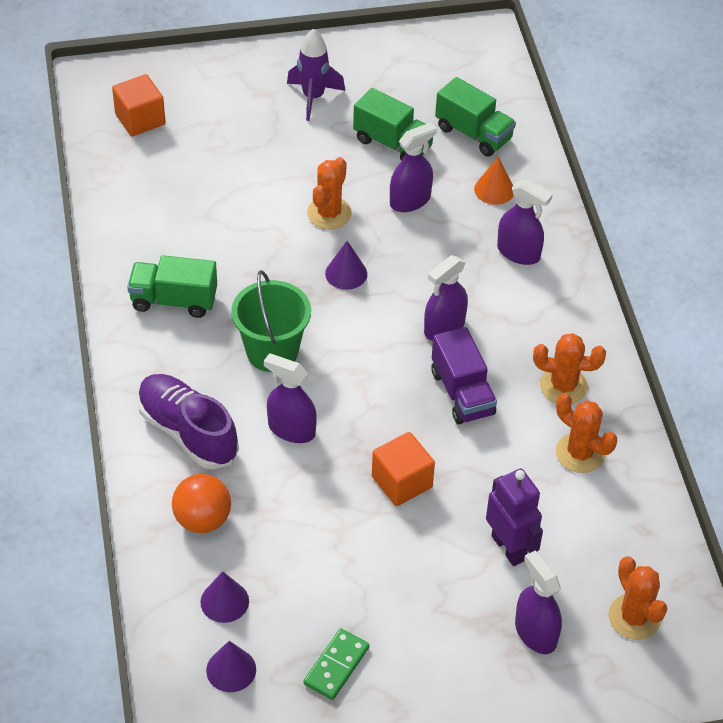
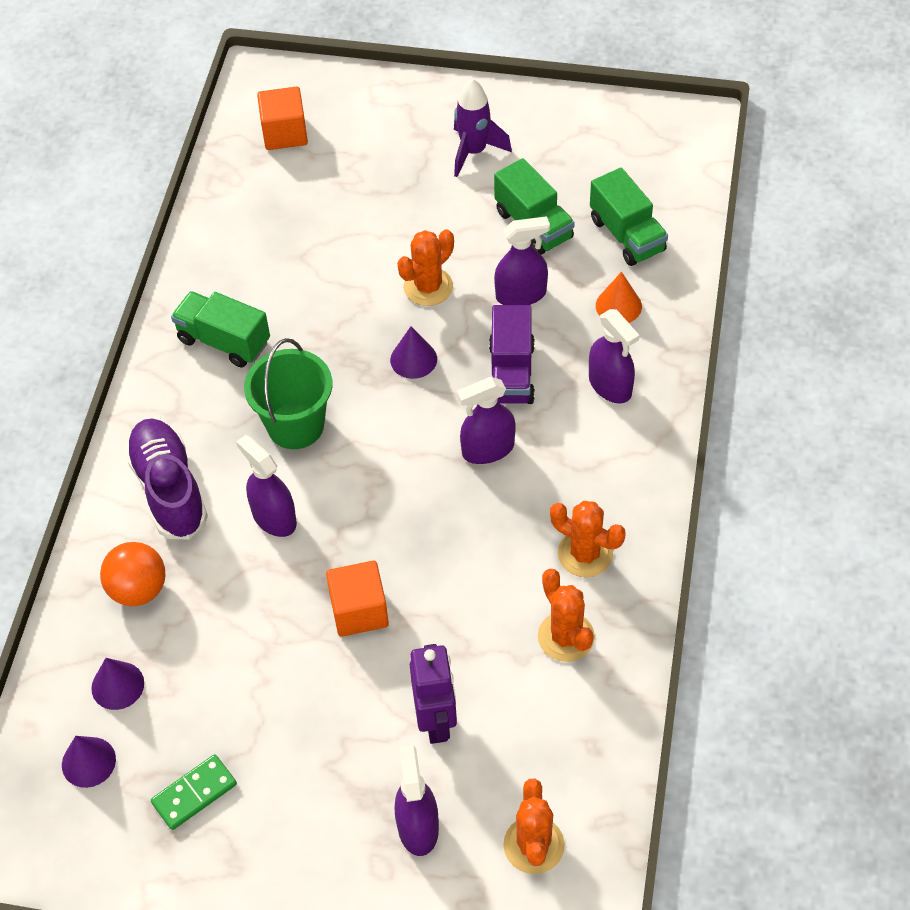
camera: 25 degrees right, 5 degrees up
purple truck [431,327,497,424] -> purple truck moved to [489,305,535,404]

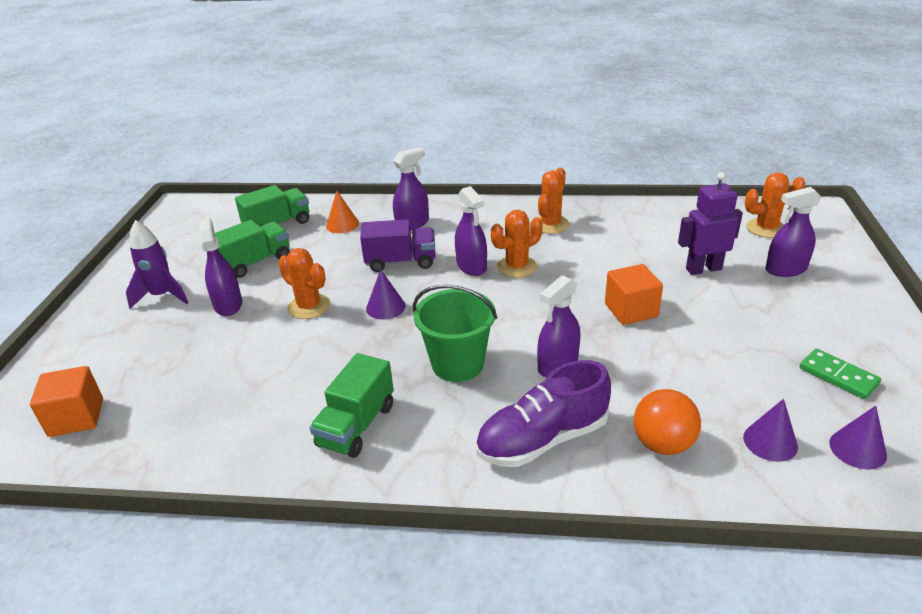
camera: 95 degrees left, 20 degrees down
purple spray bottle [494,216,550,305] -> purple spray bottle moved to [200,218,242,316]
orange cactus [538,569,595,662] -> orange cactus moved to [491,210,543,278]

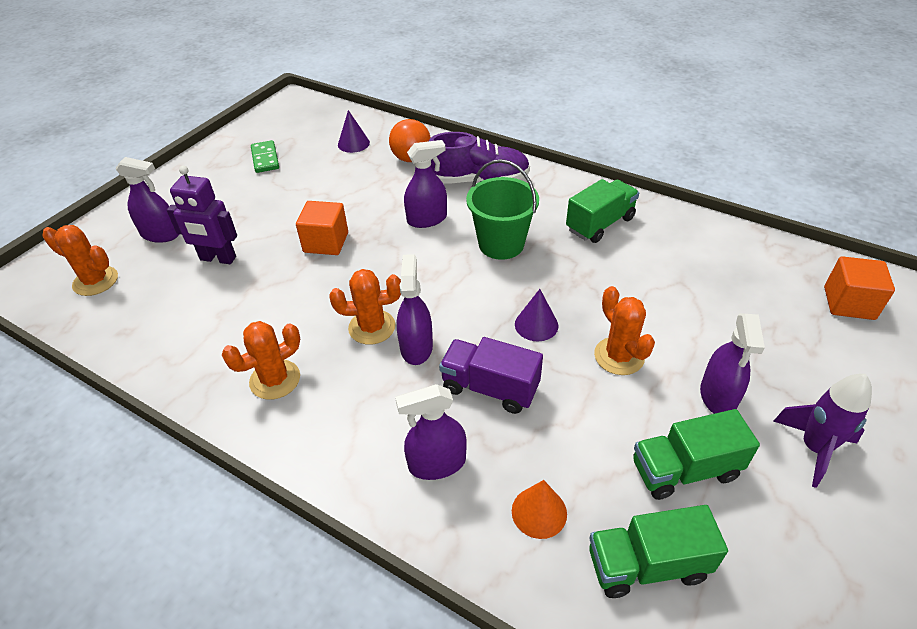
camera: 155 degrees left, 10 degrees up
purple cone [829,406,887,469] -> none

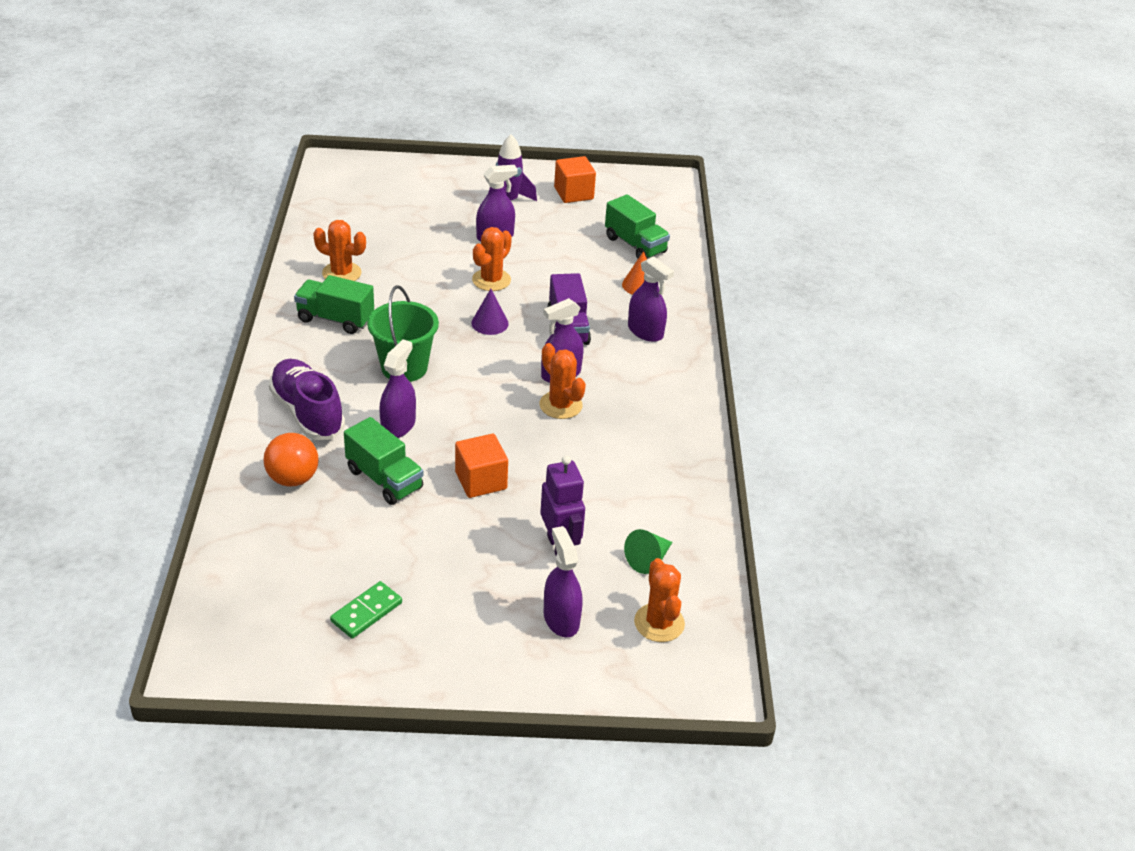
camera: 125 degrees left, 5 degrees down
orange cactus [222,321,300,400] -> orange cactus moved to [313,220,366,281]
purple cone [338,110,370,153] -> none
purple spray bottle [404,140,447,228] -> purple spray bottle turned 75 degrees clockwise [379,339,416,438]
green truck [633,409,760,500] -> green truck moved to [344,417,423,505]
orange cube [824,256,895,320] -> orange cube moved to [554,156,596,203]
none -> green cone [624,529,672,574]

